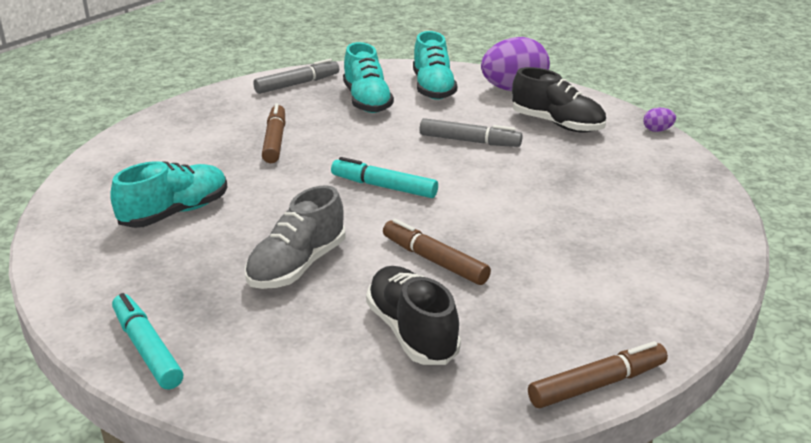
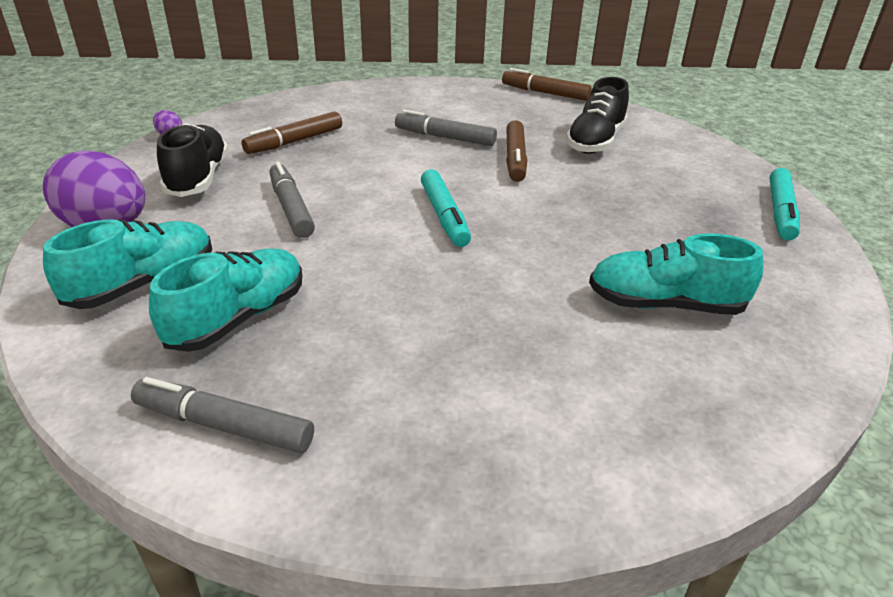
camera: 130 degrees left, 5 degrees up
grey shoe [245,185,345,289] -> none
brown marker [262,103,285,163] -> brown marker moved to [242,111,342,154]
none -> grey marker [395,110,497,146]

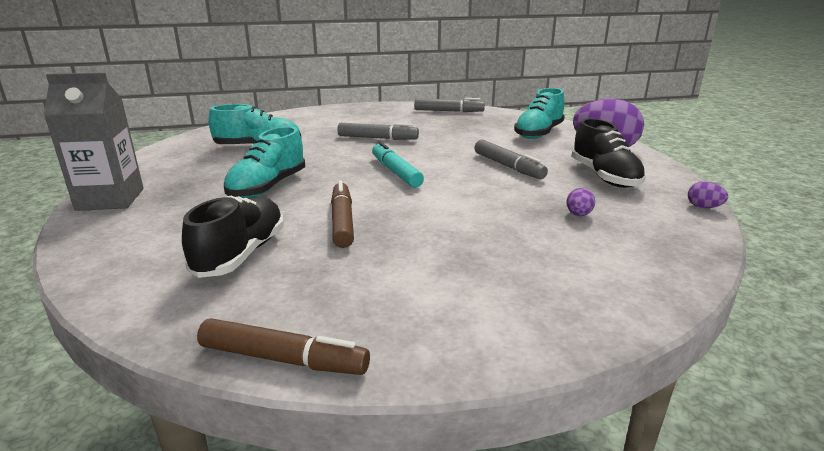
camera: 170 degrees right, 10 degrees down
turquoise shoe [149,249,302,352] -> turquoise shoe moved to [224,126,305,198]
brown marker [242,111,342,154] -> purple egg [566,188,595,216]
grey marker [395,110,497,146] -> grey marker moved to [337,123,419,140]
turquoise marker [770,168,800,240] -> grey carton [44,73,144,211]

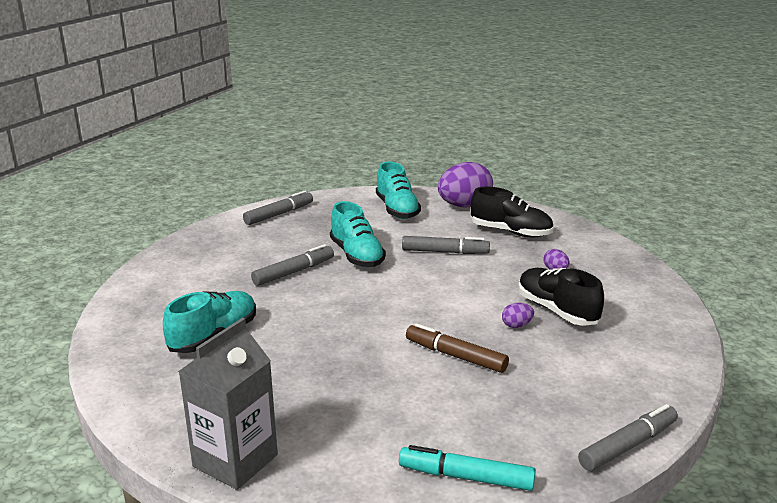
camera: 50 degrees left, 0 degrees up
black shoe [182,196,284,278] -> black shoe moved to [518,268,604,326]
brown marker [197,318,370,375] -> grey marker [578,404,678,471]
turquoise shoe [224,126,305,198] -> turquoise shoe moved to [330,201,386,267]
turquoise marker [372,142,424,187] -> turquoise marker moved to [399,445,536,491]
purple egg [688,181,728,208] -> purple egg moved to [502,303,534,328]

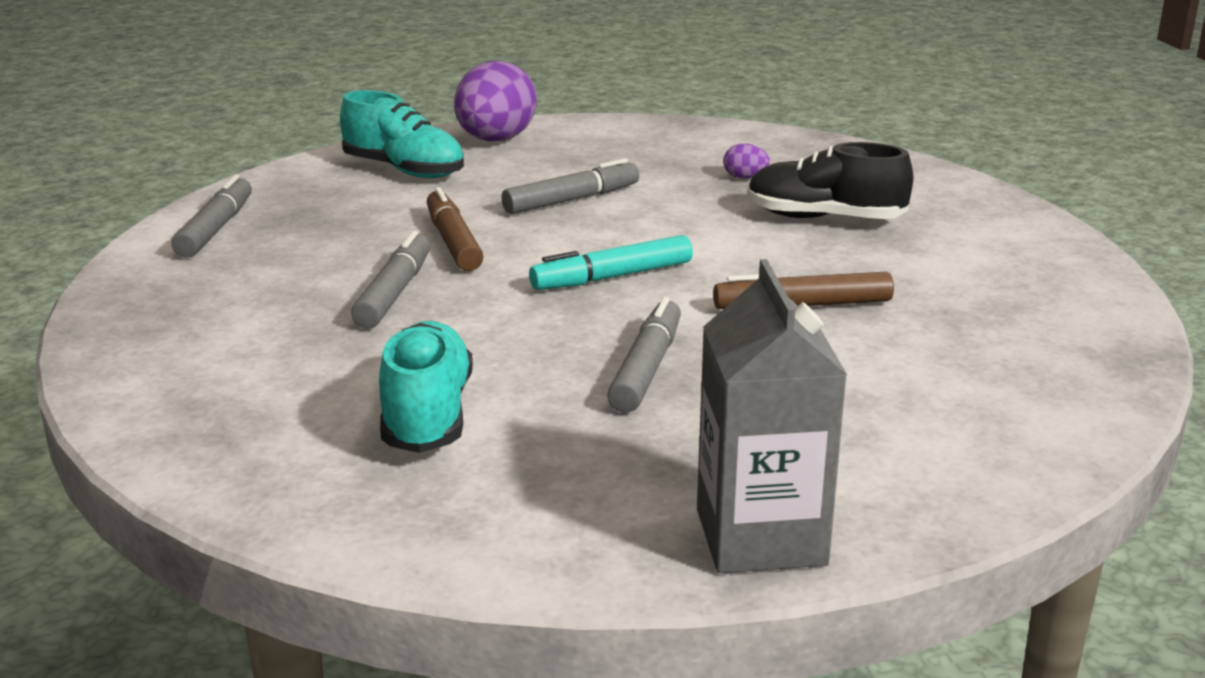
camera: 40 degrees left, 0 degrees up
turquoise shoe [330,201,386,267] -> brown marker [427,187,483,271]
turquoise marker [399,445,536,491] -> turquoise marker moved to [529,235,693,290]
black shoe [471,186,554,238] -> none
purple egg [502,303,534,328] -> none
grey marker [578,404,678,471] -> grey marker moved to [607,297,681,413]

